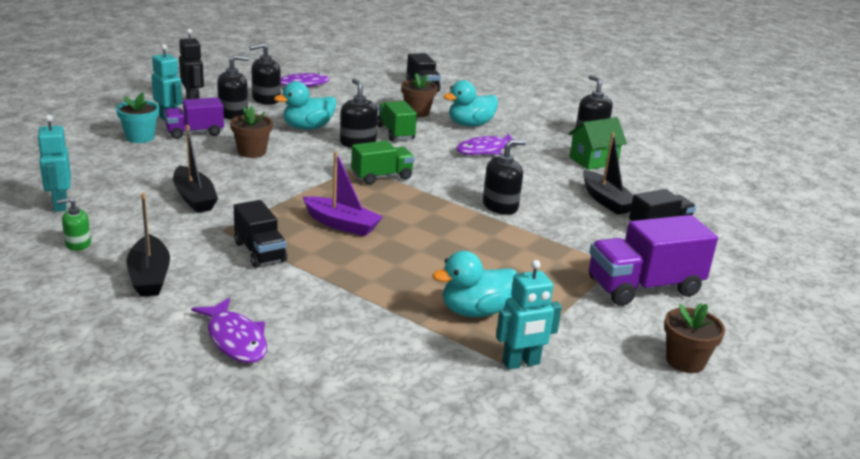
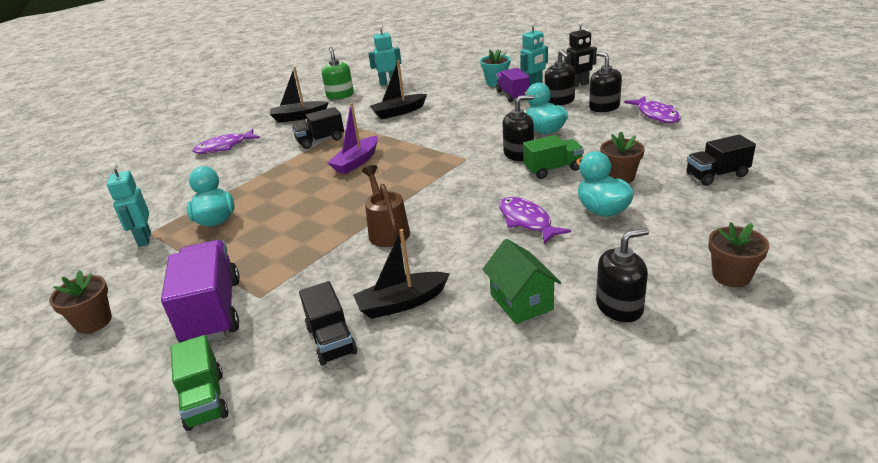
camera: 100 degrees right, 5 degrees up
green soap dispenser [57,198,91,251] -> green soap dispenser [322,47,354,100], size x1.59
brown flower pot [230,106,273,158] -> brown flower pot moved to [708,222,769,287]
green truck [351,141,415,185] -> green truck moved to [171,335,228,431]
black soap dispenser [483,140,526,215] -> brown watering can [362,165,410,247]

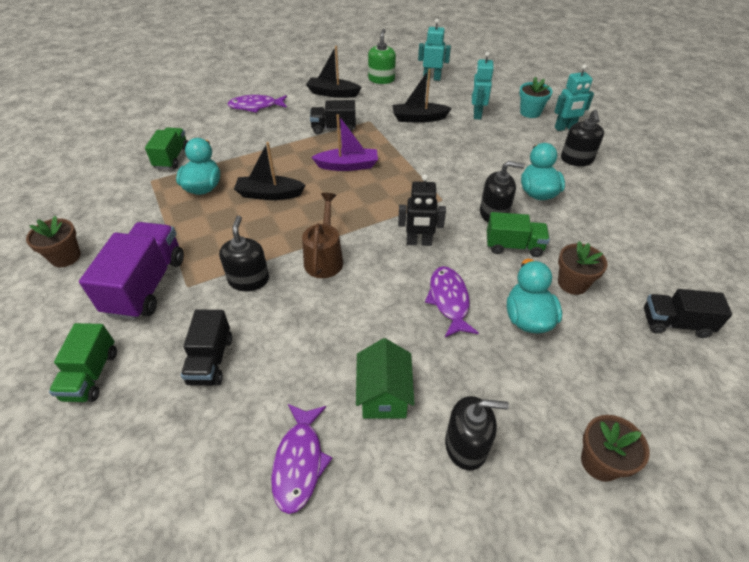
camera: 20 degrees right, 15 degrees up
turquoise robot [107,163,151,247] -> turquoise robot moved to [472,52,494,120]
purple boat [327,103,378,174] -> purple boat turned 150 degrees counterclockwise [311,114,378,171]
black boat [353,229,450,319] -> black boat moved to [234,142,306,200]
purple truck [496,68,530,102] -> none
black robot [564,21,597,87] -> black robot moved to [398,174,446,246]
black soap dispenser [589,52,622,112] -> black soap dispenser moved to [219,216,269,291]
purple fish [624,96,681,123] -> purple fish moved to [271,404,332,514]
none -> green truck [145,127,188,169]

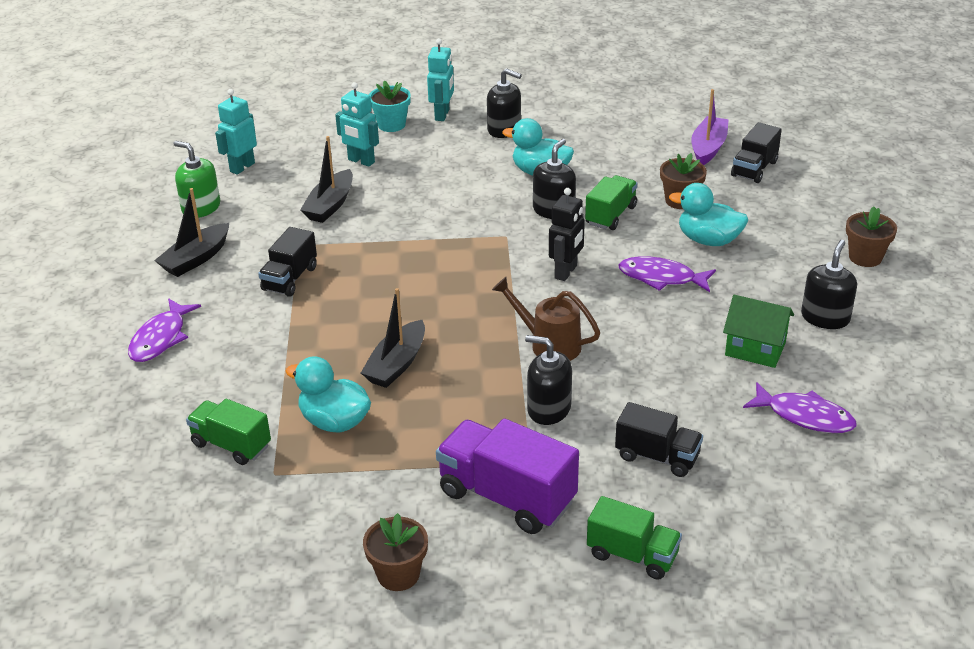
camera: 65 degrees left, 10 degrees down
purple boat [311,114,378,171] -> purple boat moved to [691,89,729,165]

